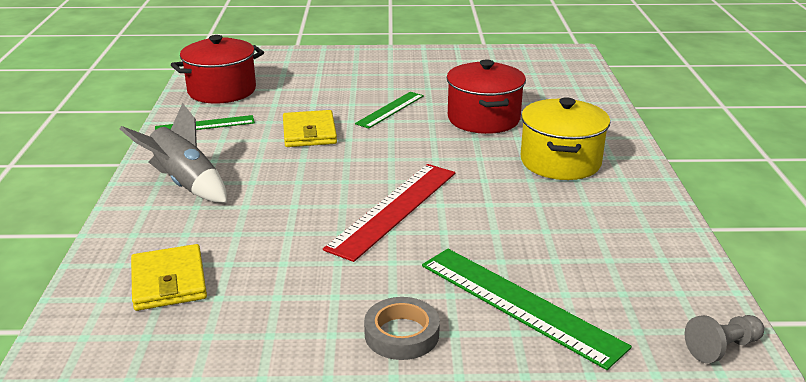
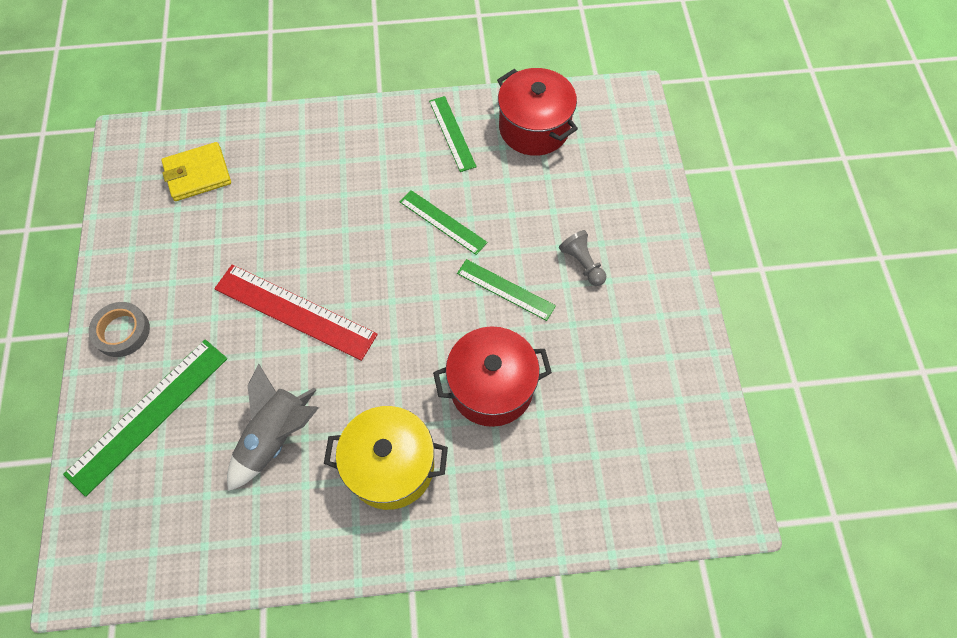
camera: 85 degrees right, 35 degrees up
grey rocket [120,103,227,203] -> grey rocket moved to [227,363,319,491]
yellow wallet [283,110,337,147] -> green ruler [400,190,488,255]
grey pawn [685,315,764,363] -> grey pawn moved to [559,230,606,286]

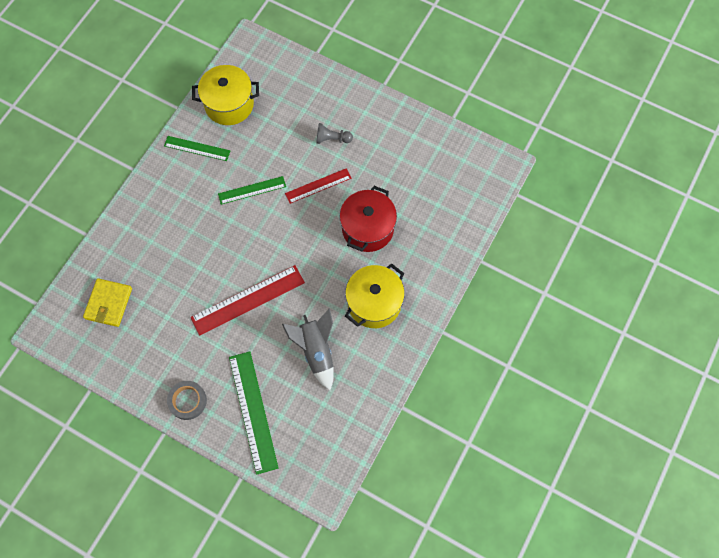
camera: 55 degrees left, 5 degrees up
green ruler [457,259,556,321] -> red ruler [285,168,351,204]
red pot [497,68,578,156] -> yellow pot [192,65,259,125]

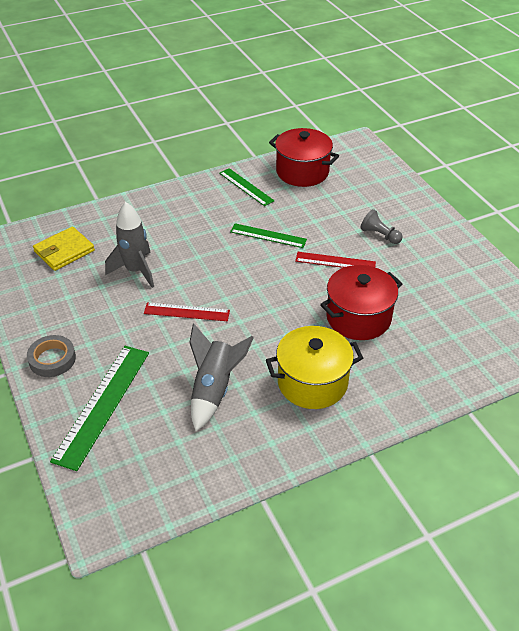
camera: 35 degrees right, 25 degrees down
red ruler [191,265,305,336] -> red ruler [144,302,230,321], size x0.61
yellow pot [192,65,259,125] -> red pot [269,128,339,187]
none -> grey rocket [105,202,154,288]

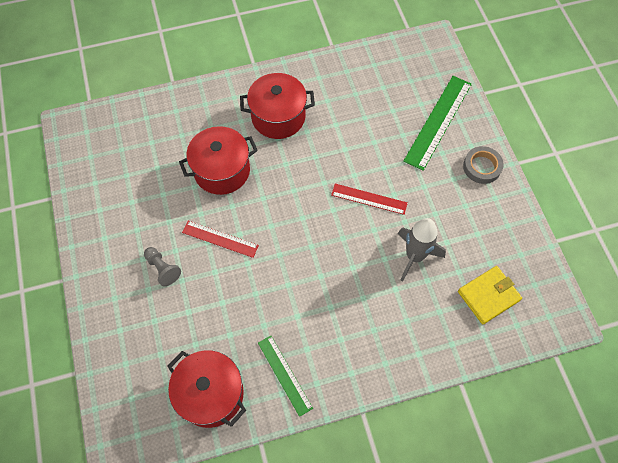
camera: 170 degrees left, 20 degrees up
grey rocket [189,324,254,431] -> none
green ruler [230,223,307,248] -> none
yellow pot [266,326,363,409] -> red pot [240,73,315,139]

